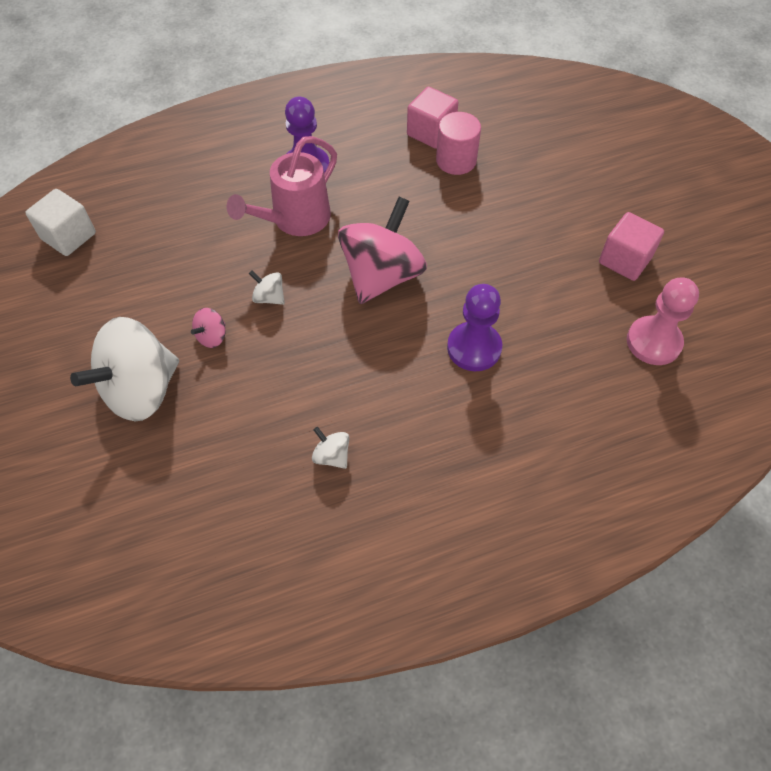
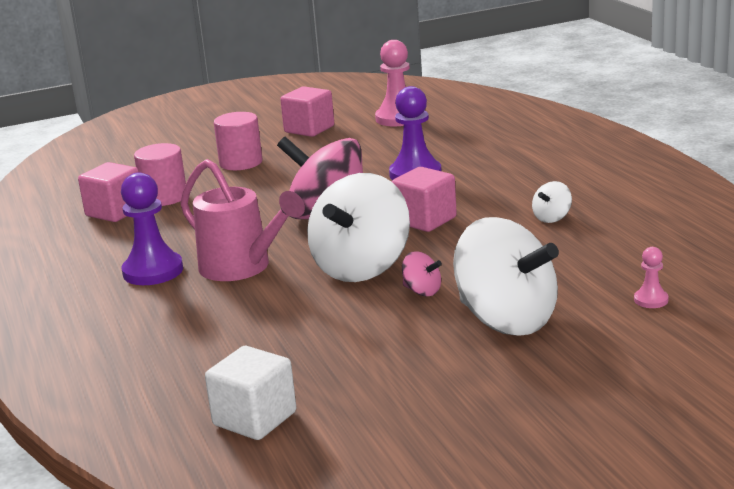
camera: 90 degrees left, 35 degrees down
white spinning top [249,270,285,305] -> white spinning top [307,173,410,282], size x2.41
none -> pink cylinder [214,112,262,170]
none -> pink cube [392,167,457,232]
none -> pink pawn [634,247,669,308]

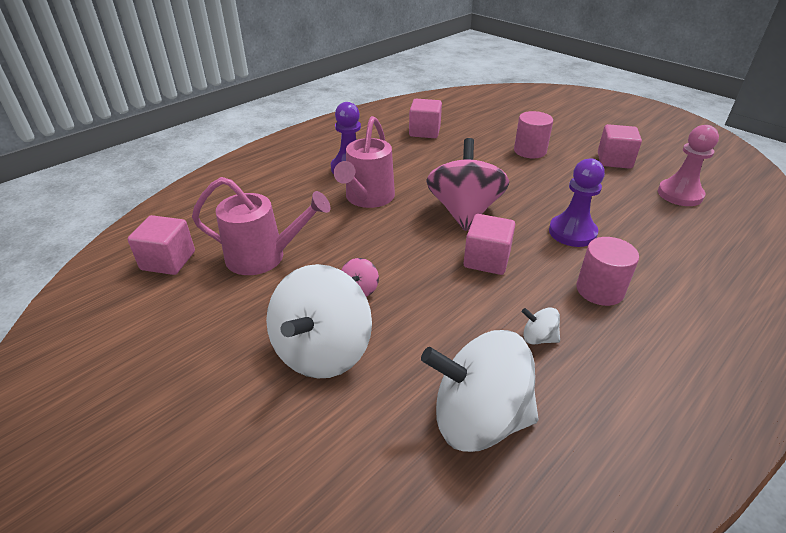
camera: 65 degrees right, 15 degrees up
pink cylinder [134,143,186,206] -> pink cylinder moved to [576,237,639,306]
white cube [205,346,296,440] -> pink cube [127,215,195,275]
white spinning top [307,173,410,282] -> white spinning top moved to [421,330,538,452]
pink pawn [634,247,669,308] -> none
none -> pink watering can [192,177,330,275]

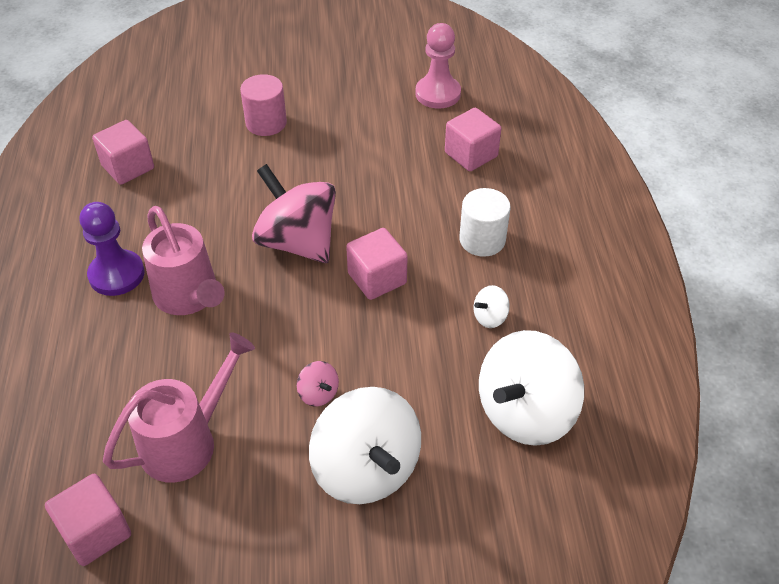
camera: 50 degrees left, 10 degrees up
purple pawn [549,158,605,247] -> none
pink cylinder [576,237,639,306] -> white cylinder [459,188,511,257]
pink cube [598,124,642,169] -> pink cube moved to [445,108,501,171]

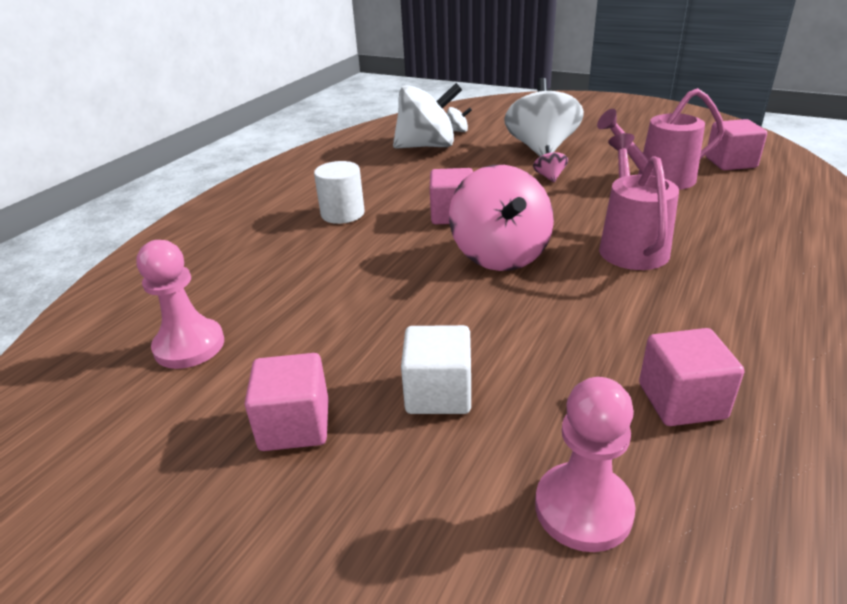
camera: 145 degrees left, 15 degrees down
purple pawn [80,202,145,296] -> none
pink cylinder [240,74,287,136] -> white cube [401,325,471,414]
pink cube [445,108,501,171] -> pink cube moved to [245,353,329,451]
white spinning top [474,285,510,328] -> white spinning top moved to [447,107,472,132]
none -> pink pawn [535,377,636,552]

